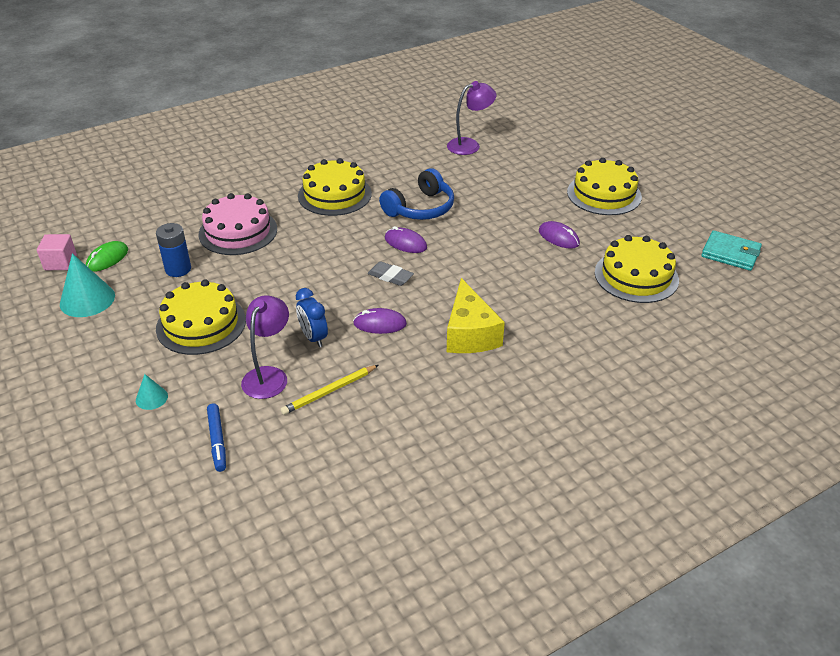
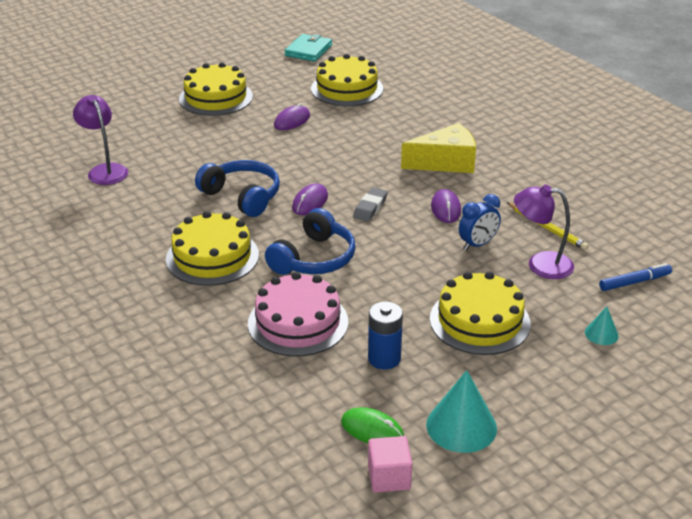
camera: 95 degrees left, 5 degrees down
none -> blue headphones [265,208,356,275]

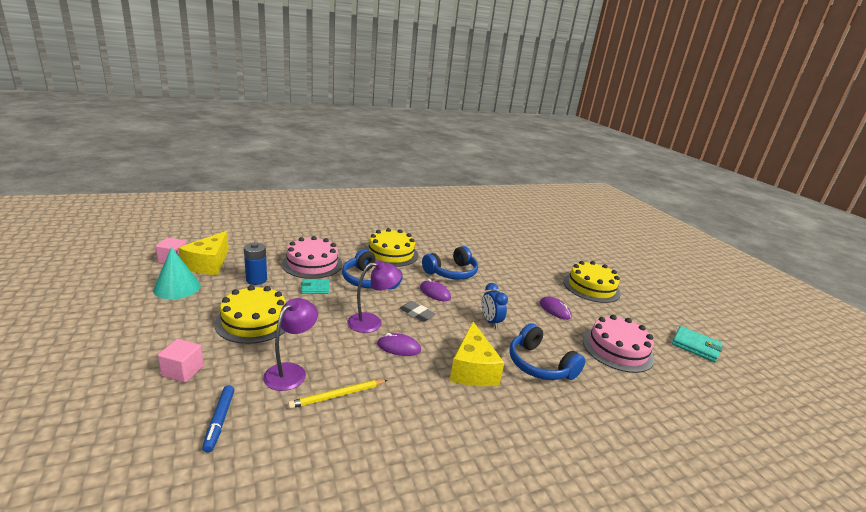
camera: 100 degrees right, 10 degrees down
purple lamp [73,95,128,185] -> purple lamp moved to [348,260,402,333]
yellow cake [311,54,383,106] -> pink cake [583,315,654,373]
green mouse [341,407,404,443] -> yellow cheese [178,231,229,275]
blue clock [459,194,501,250] -> blue clock moved to [482,283,508,329]
turquoise cone [585,307,619,345] -> pink cube [158,339,204,383]
none -> turquoise wallet [301,280,329,294]
none -> blue headphones [509,323,585,380]

